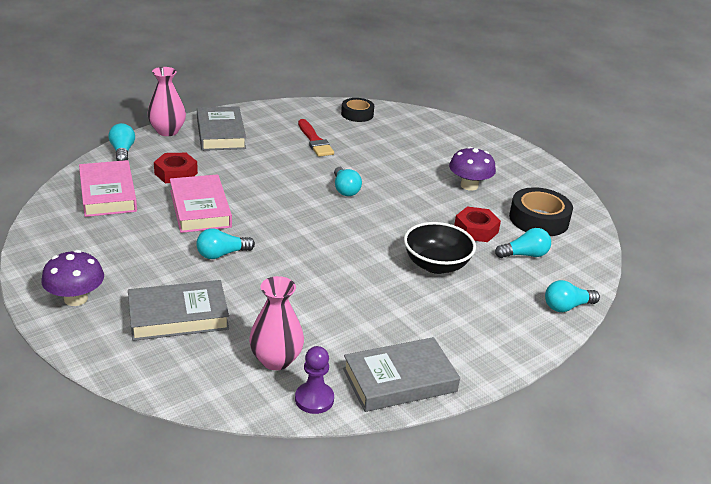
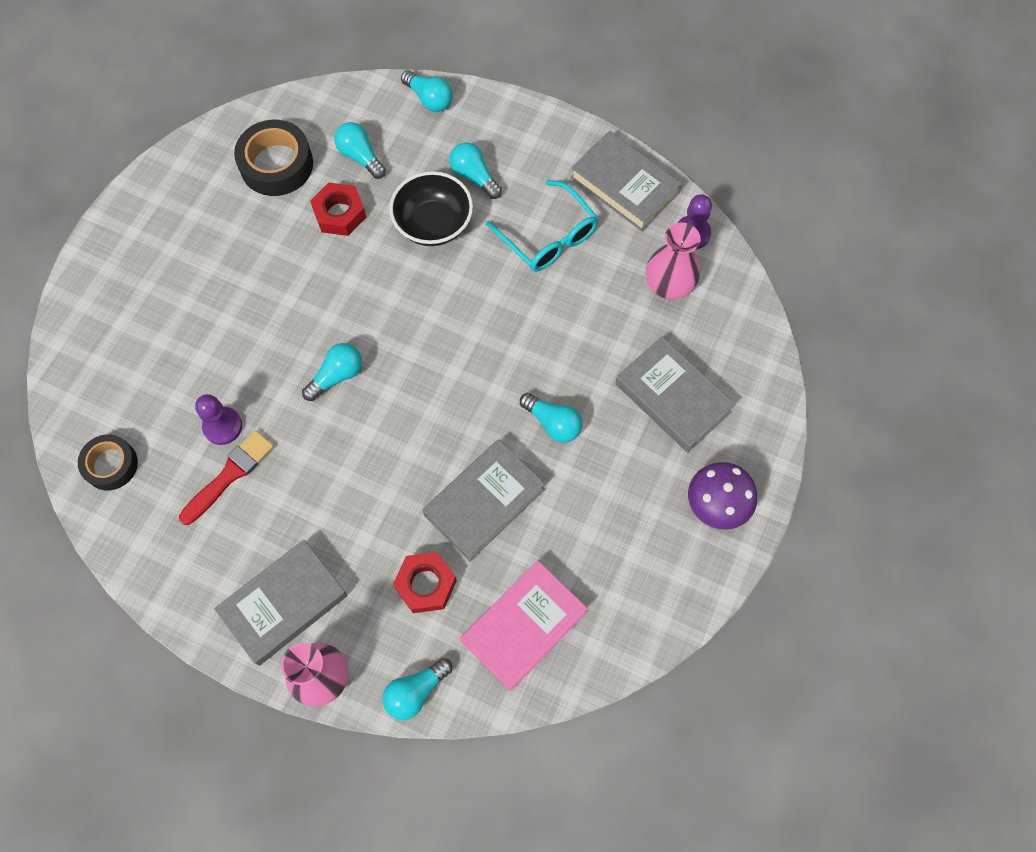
camera: 115 degrees left, 35 degrees up
pink book [170,174,232,233] -> grey book [422,439,545,561]
purple mushroom [449,147,496,191] -> none
none -> purple pawn [195,394,242,445]
none -> turquoise light bulb [449,142,502,199]
none -> turquoise glasses [486,180,599,272]

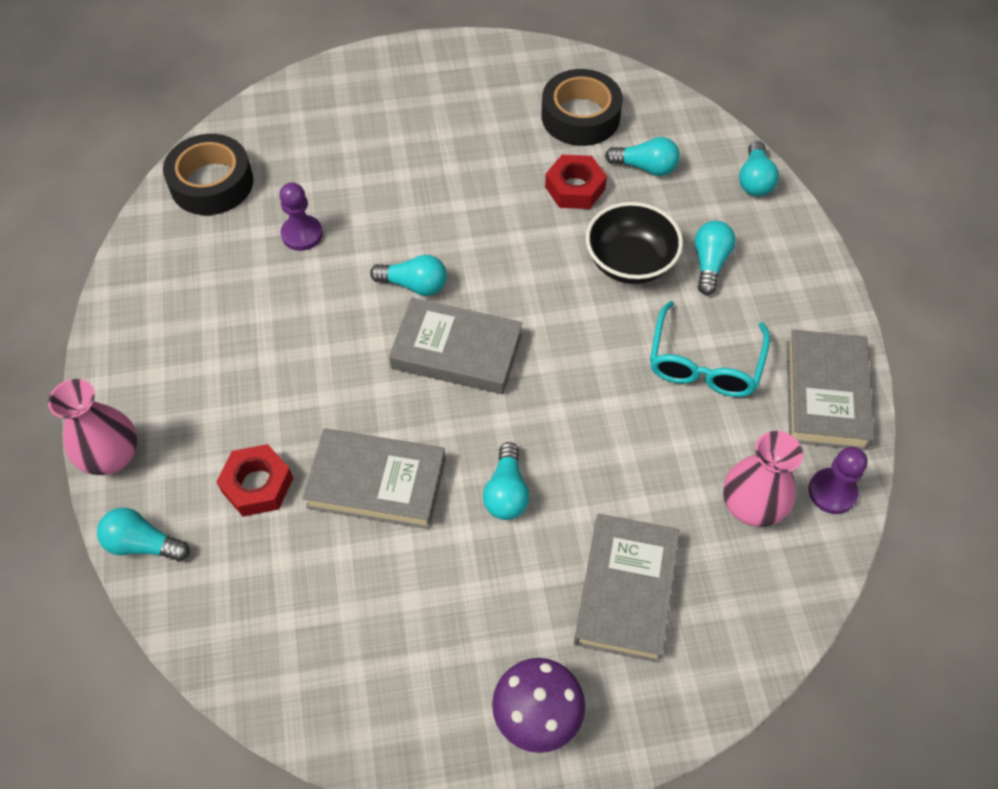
camera: 55 degrees right, 10 degrees down
black tape [78,434,138,490] -> black tape [163,134,253,215], size x1.54
red brush [179,430,274,525] -> none
grey book [214,540,348,666] -> grey book moved to [389,298,522,394]
turquoise light bulb [334,122,386,179] -> turquoise light bulb turned 90 degrees clockwise [605,137,680,176]
pink book [460,561,588,691] -> none

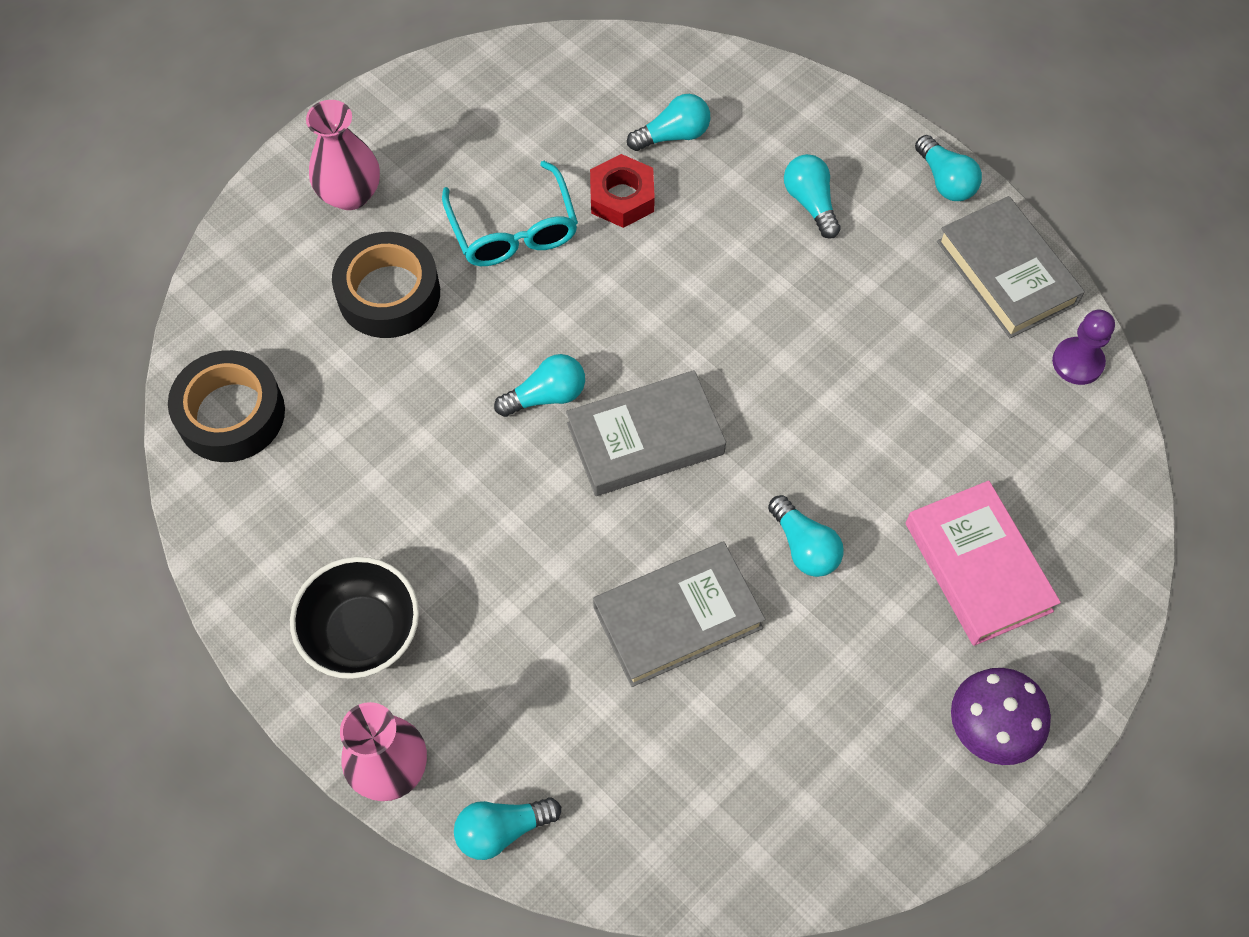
camera: 35 degrees left, 5 degrees up
red nut [216,444,293,517] -> none
purple pawn [279,182,323,251] -> none
black tape [541,69,623,146] -> black tape moved to [332,232,440,338]
grey book [574,514,680,663] -> pink book [906,481,1061,646]
black bowl [586,202,683,284] -> black bowl moved to [290,557,419,679]
turquoise glasses [650,301,770,397] -> turquoise glasses moved to [442,161,578,266]
pink vase [723,431,803,527] -> pink vase moved to [306,100,380,210]
turquoise light bulb [739,141,779,196] -> turquoise light bulb moved to [915,135,982,201]

